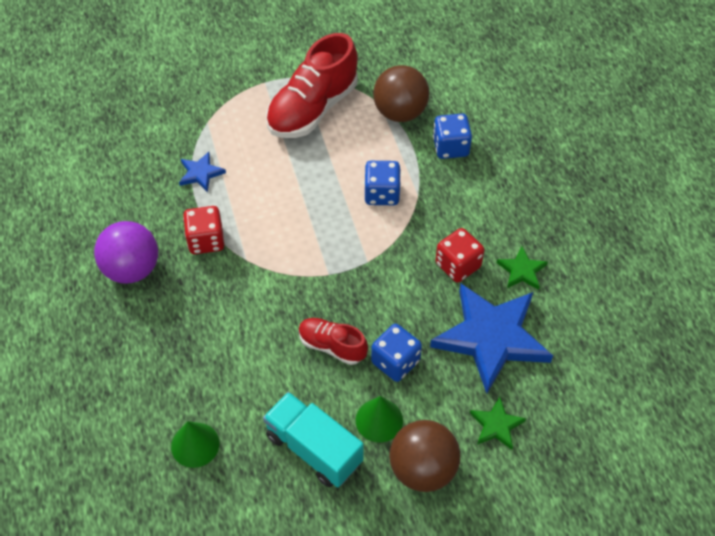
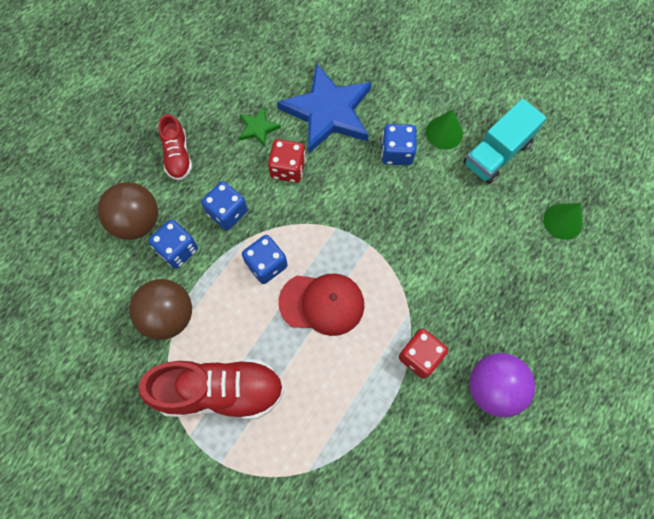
camera: 130 degrees left, 15 degrees up
blue star [179,152,226,192] -> none
turquoise truck [263,392,364,488] -> turquoise truck turned 45 degrees clockwise [463,99,546,184]
red shoe [299,318,368,365] -> red shoe moved to [158,114,192,181]
brown ball [389,420,460,492] -> brown ball moved to [98,182,158,240]
green star [470,397,526,450] -> none
none -> blue dice [201,181,248,230]
none -> red cap [278,273,364,336]

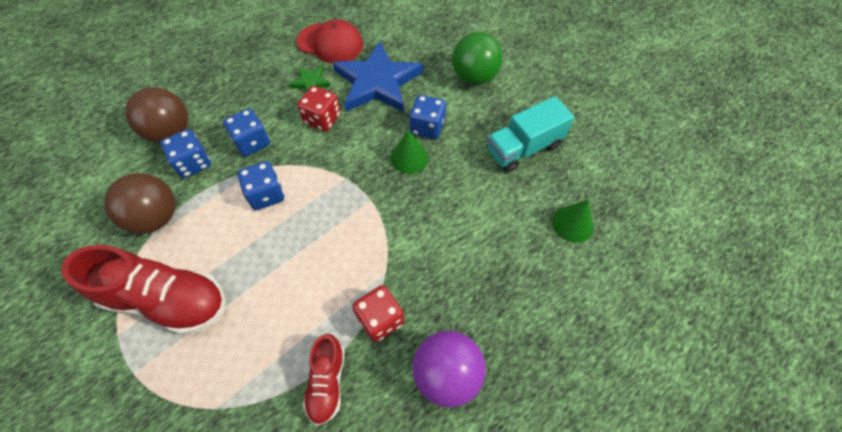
camera: 15 degrees right, 10 degrees down
red shoe [158,114,192,181] -> red shoe moved to [303,334,345,425]
red cap [278,273,364,336] -> red cap moved to [296,19,363,63]
green cone [426,109,463,149] -> green cone moved to [391,130,428,174]
none -> green ball [452,32,503,85]

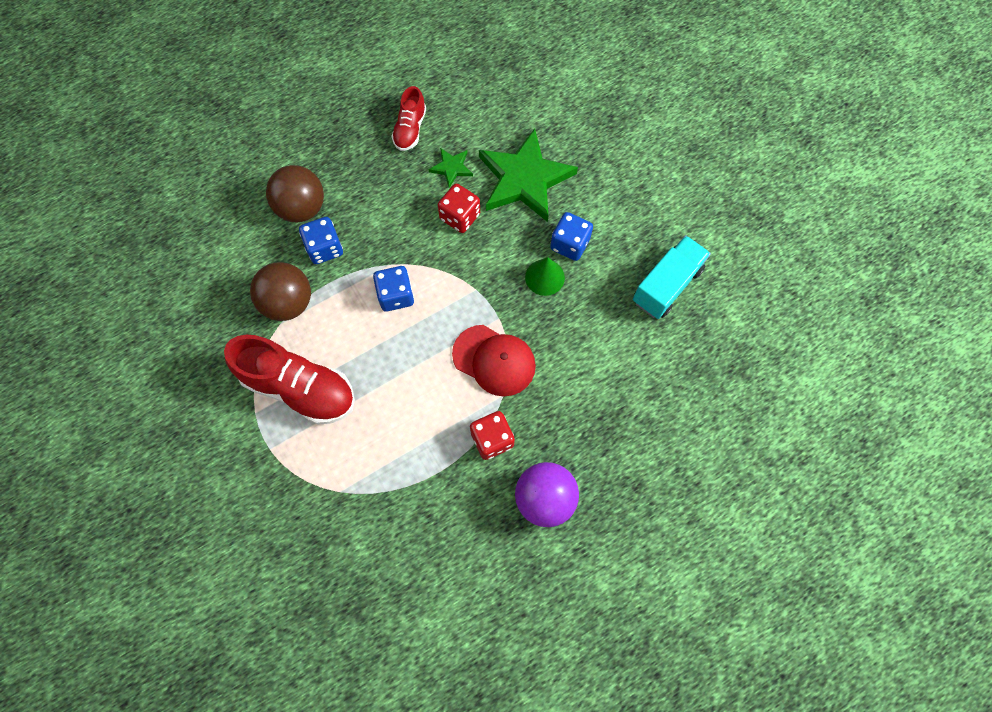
camera: 10 degrees right, 10 degrees up
blue dice [223,108,270,157] -> none
red cap [296,19,363,63] -> red cap moved to [452,325,536,396]
red shoe [303,334,345,425] -> red shoe moved to [391,86,426,151]
blue star [333,41,423,113] -> green star [479,128,578,222]
green ball [452,32,503,85] -> none
turquoise truck [487,96,574,172] -> turquoise truck turned 150 degrees clockwise [633,235,711,319]
green cone [552,200,594,243] -> none

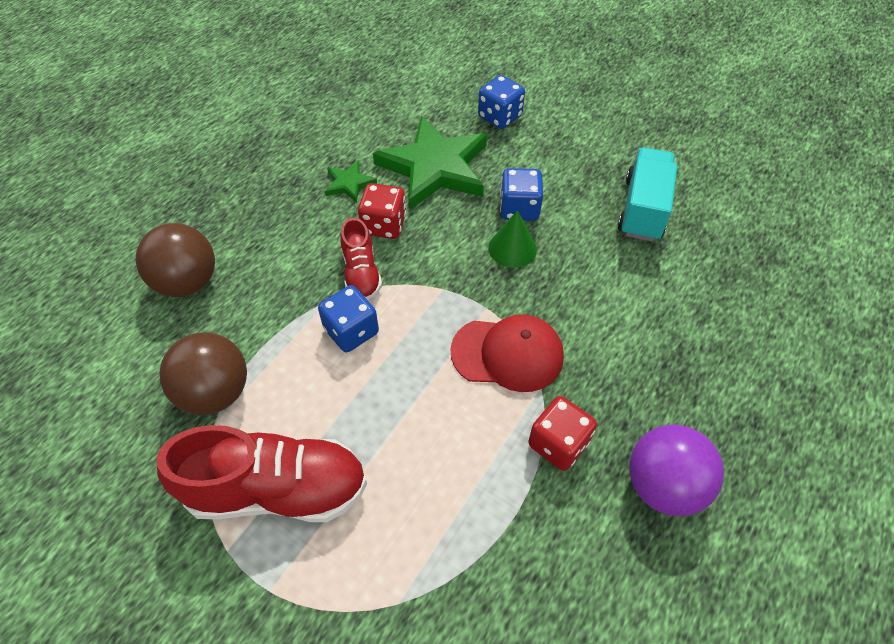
camera: 25 degrees left, 15 degrees down
blue dice [299,217,343,264] -> blue dice moved to [478,75,525,129]
red shoe [391,86,426,151] -> red shoe moved to [340,218,382,300]

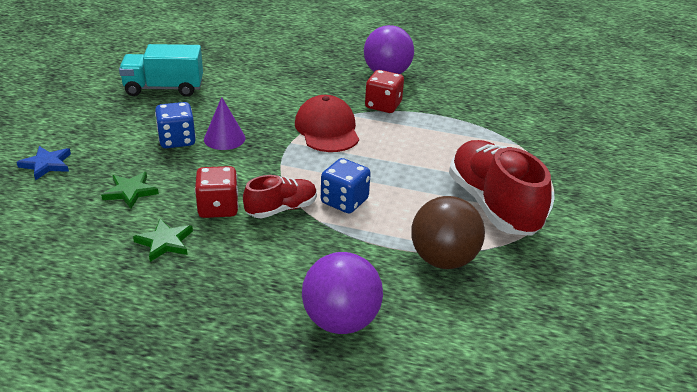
camera: 110 degrees left, 20 degrees down
brown ball [136,223,215,297] -> purple ball [302,252,383,334]
green star [373,116,487,210] -> green star [101,172,159,209], size x0.44
blue dice [478,75,525,129] -> blue star [17,146,71,180]
green cone [488,210,537,268] -> purple cone [204,97,245,150]

